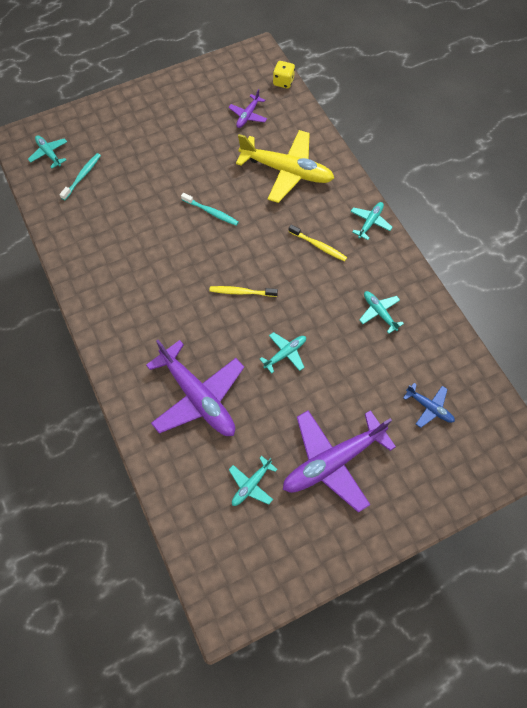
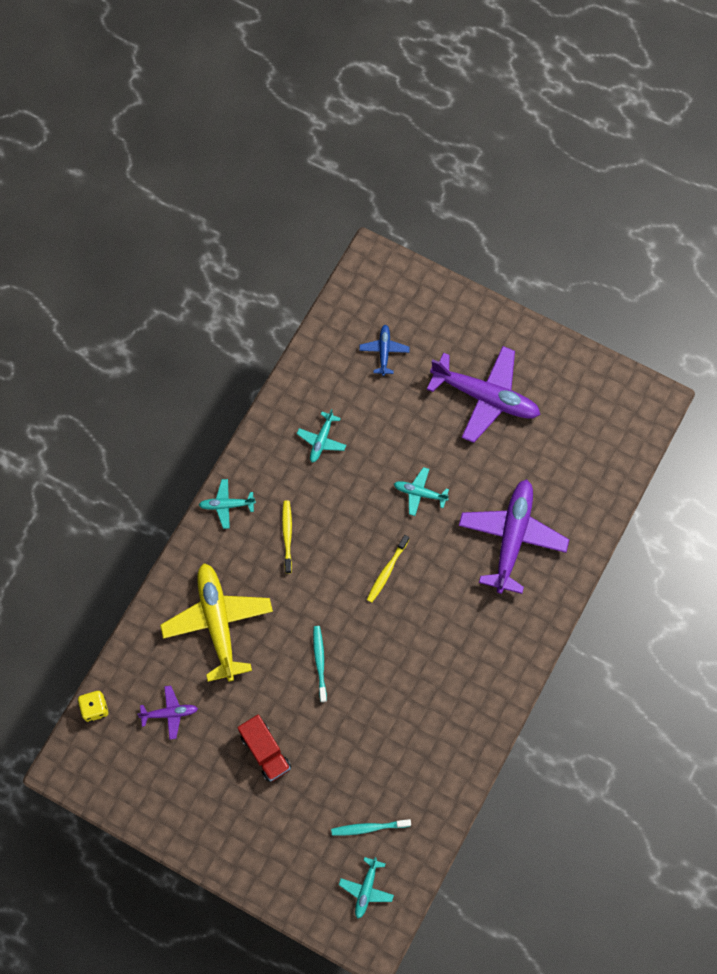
camera: 125 degrees left, 5 degrees up
yellow toothbrush [209,286,278,297] -> yellow toothbrush turned 60 degrees clockwise [367,535,409,603]
turquoise plane [229,456,278,506] -> none
none -> red truck [238,715,291,782]

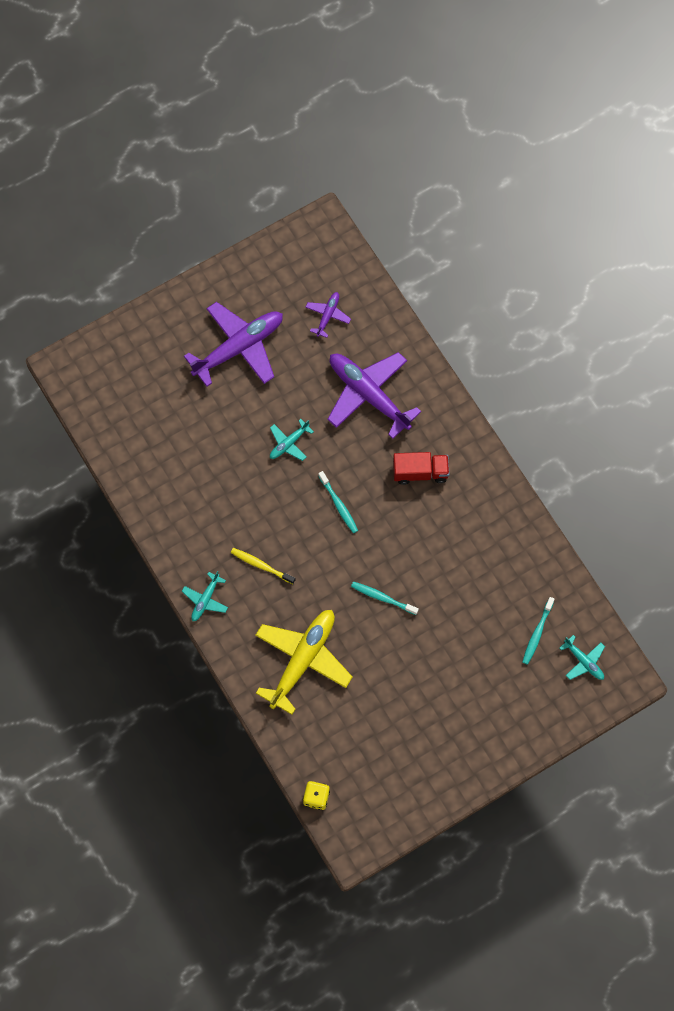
camera: 60 degrees left, 0 degrees up
purple plane [137,686,198,740] -> purple plane moved to [305,292,351,338]
yellow plane [160,563,273,682] -> yellow plane turned 105 degrees clockwise [255,610,353,715]
red truck [238,715,291,782] -> red truck moved to [393,452,449,485]
turquoise plane [297,409,346,463] -> none
blue plane [359,325,410,376] -> none
yellow toothbrush [367,535,409,603] -> turquoise toothbrush [318,471,358,533]

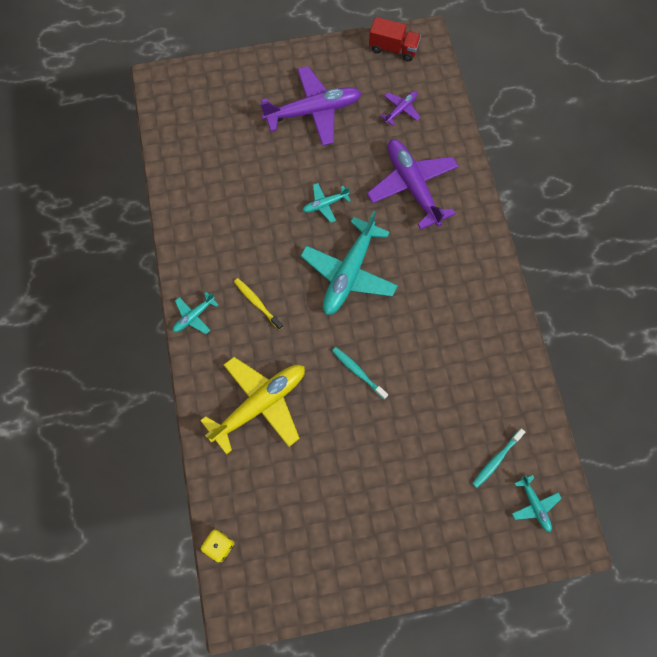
camera: 20 degrees right, 0 degrees up
turquoise toothbrush [318,471,358,533] -> turquoise plane [301,211,398,315]
red truck [393,452,449,485] -> red truck moved to [369,17,421,62]

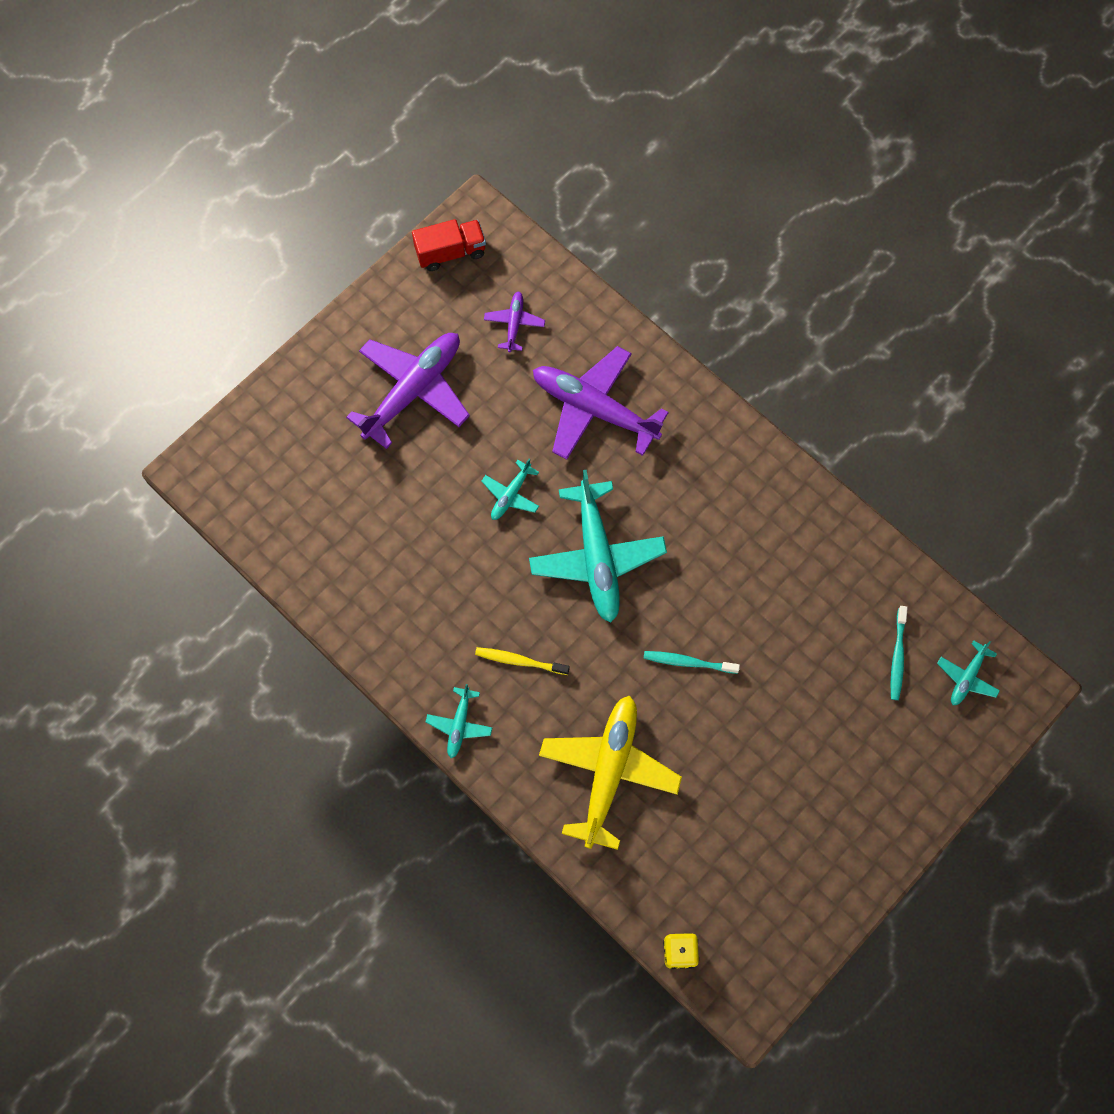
camera: 35 degrees left, 0 degrees up
turquoise plane [512,475,562,532] -> turquoise plane turned 90 degrees clockwise [937,640,1000,705]

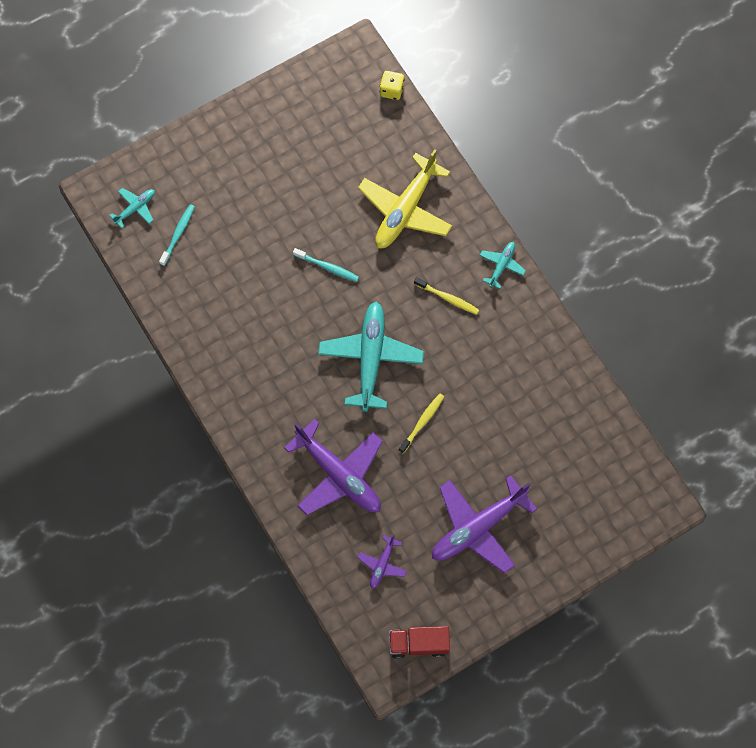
camera: 165 degrees left, 0 degrees up
turquoise plane [481,459,539,520] -> yellow toothbrush [399,393,444,454]

